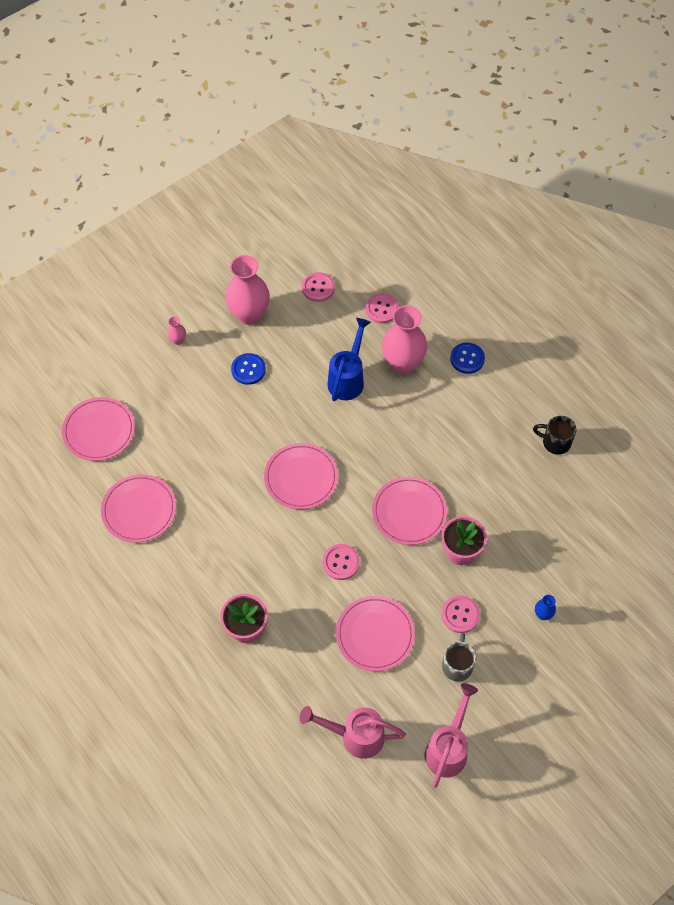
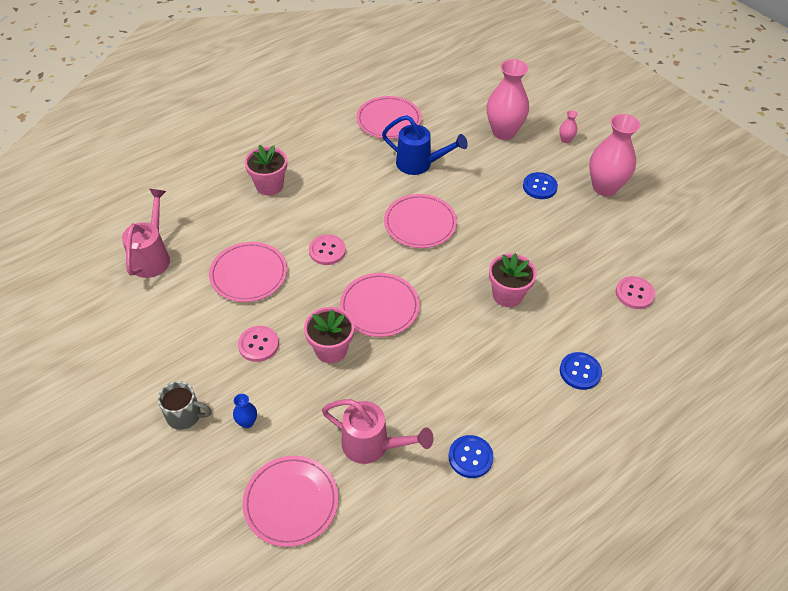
camera: 90 degrees right, 10 degrees down
pink plate [62,397,135,461] -> pink plate moved to [242,456,338,547]
pink button [302,272,335,302] -> none
blue watering can [328,318,371,401] -> blue watering can moved to [382,115,468,175]
pink vase [382,305,427,374] -> pink vase moved to [487,59,529,140]
pink watering can [425,683,478,788] -> pink watering can moved to [322,399,433,464]
grey mug [442,633,476,682] -> grey mug moved to [158,381,212,430]
black mug [533,416,576,455] -> blue button [449,435,494,478]
none -> pink flower pot [489,253,537,307]

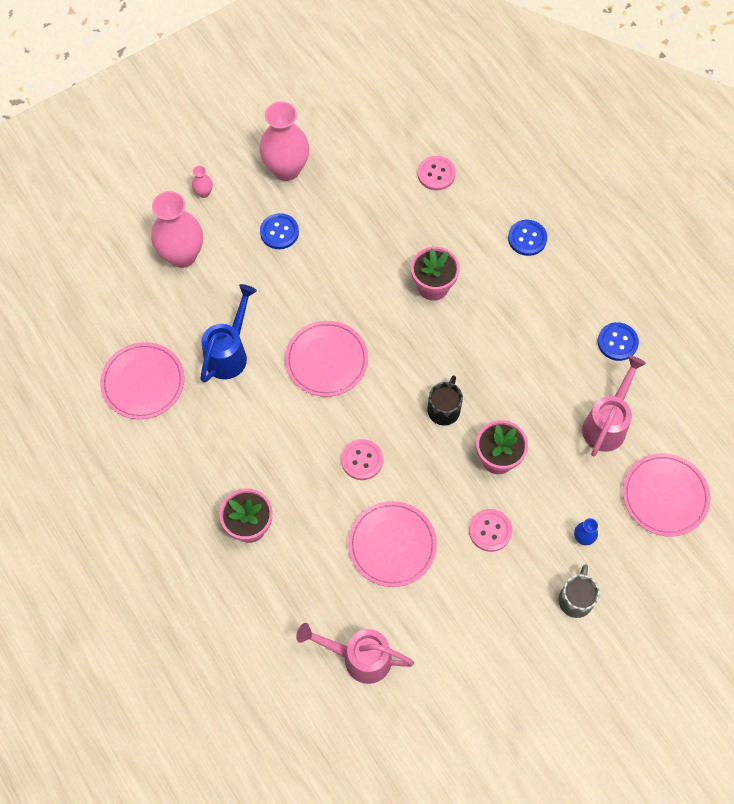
camera: 85 degrees left, 15 degrees up
pink plate [340,273,420,337] -> black mug [428,375,463,425]

